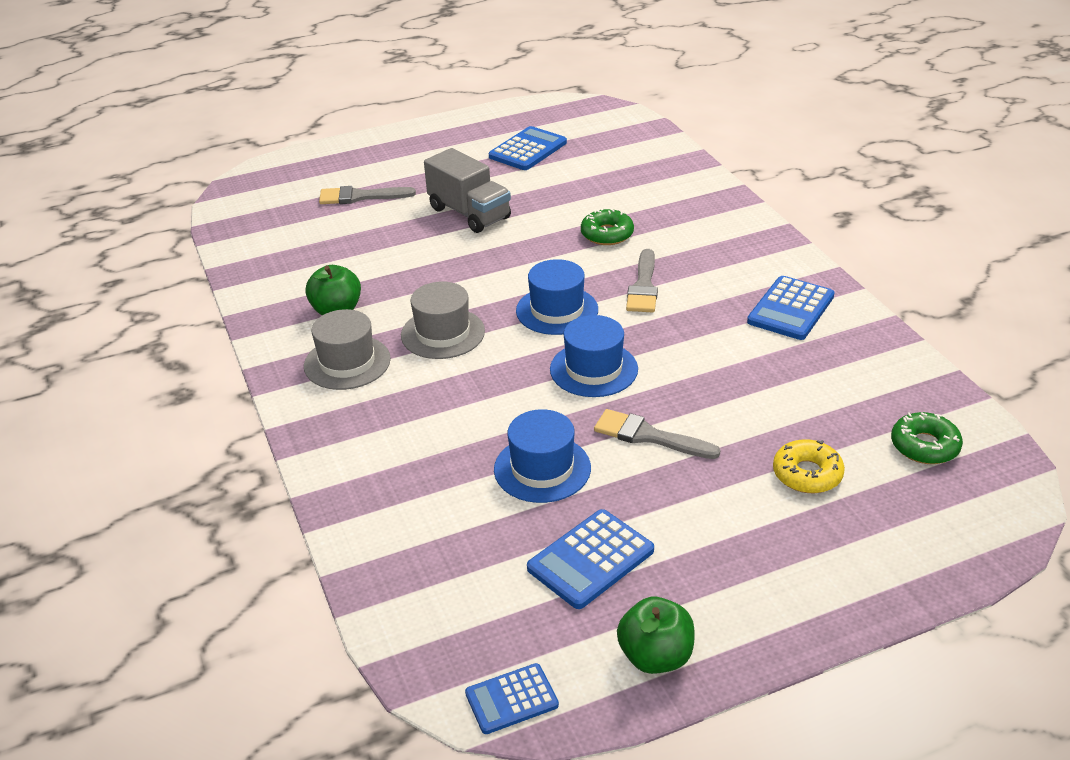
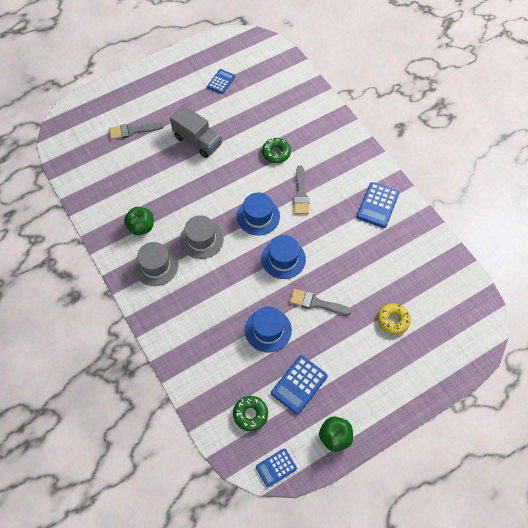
camera: 10 degrees left, 25 degrees up
blue calculator [489,126,567,170] -> blue calculator [207,69,235,94], size x0.65
green donut [891,412,963,464] -> green donut moved to [233,396,268,431]

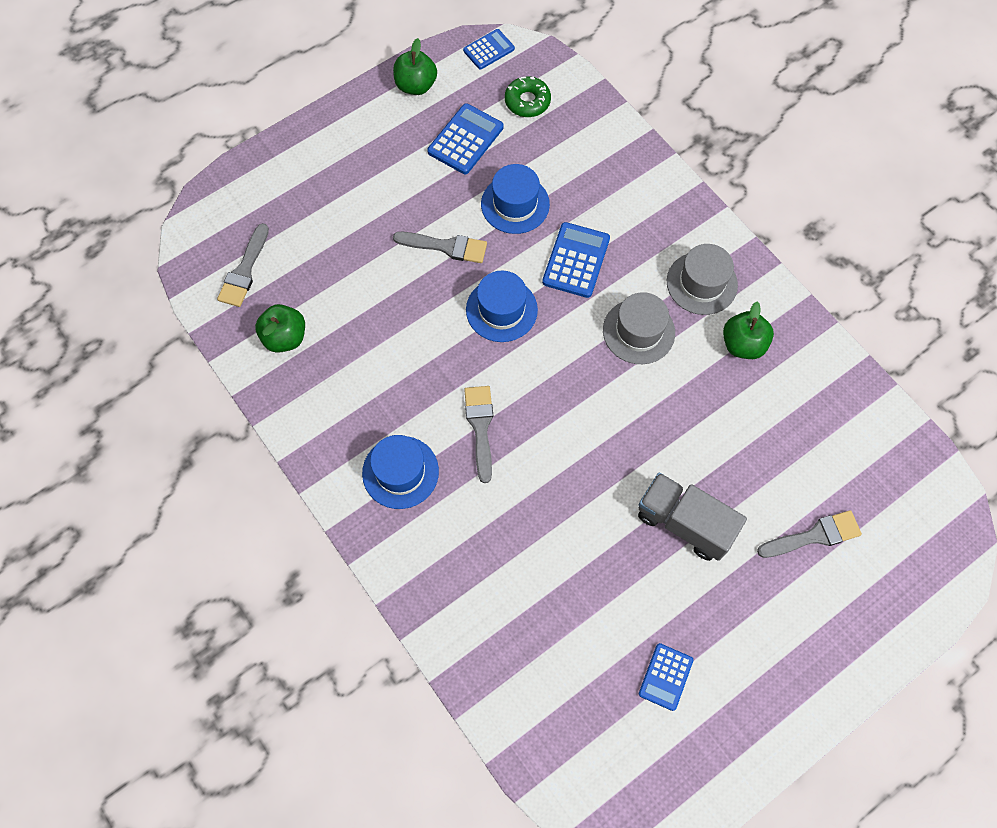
camera: 175 degrees right, 5 degrees up
blue hat [237,192,280,236] -> blue hat moved to [362,435,439,509]
green donut [262,138,291,163] -> none
blue calculator [357,182,399,228] -> blue calculator moved to [542,222,610,298]
yellow donut [377,303,411,335] -> none
none -> grey brush [217,223,269,307]
none -> green apple [255,304,305,353]

